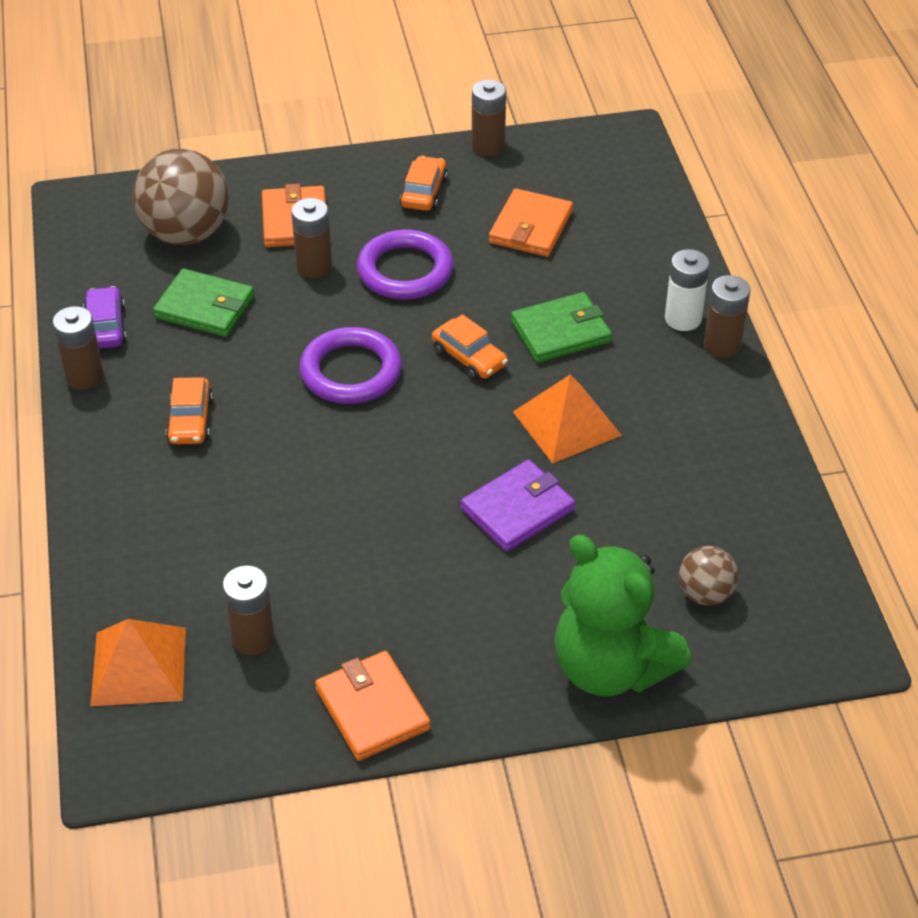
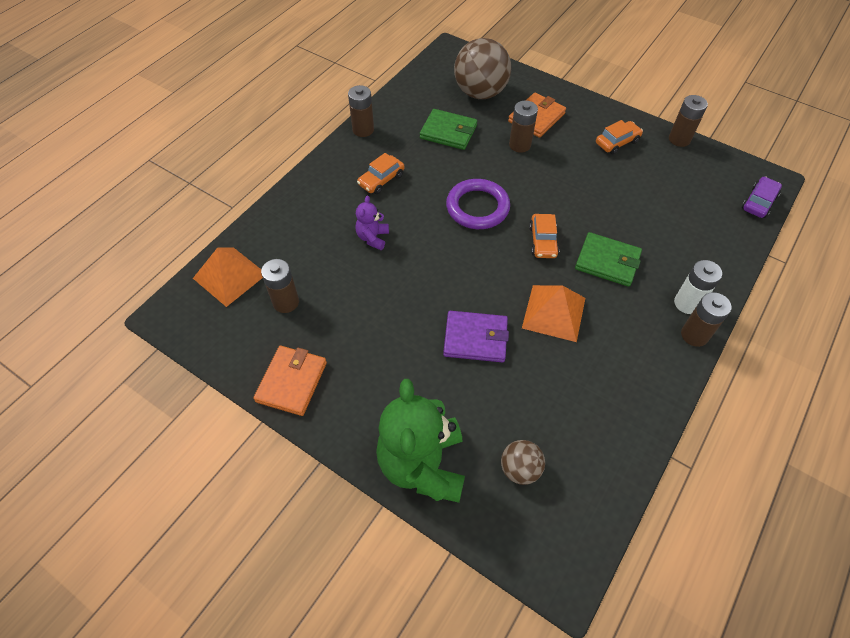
camera: 45 degrees right, 10 degrees up
purple car [83,286,126,349] -> purple car moved to [742,176,782,218]
green wallet [153,268,255,337] -> green wallet turned 45 degrees counterclockwise [420,109,477,150]
purple ring [357,229,453,299] -> none
orange wallet [489,188,573,257] -> none
none -> purple teddy bear [355,196,389,250]

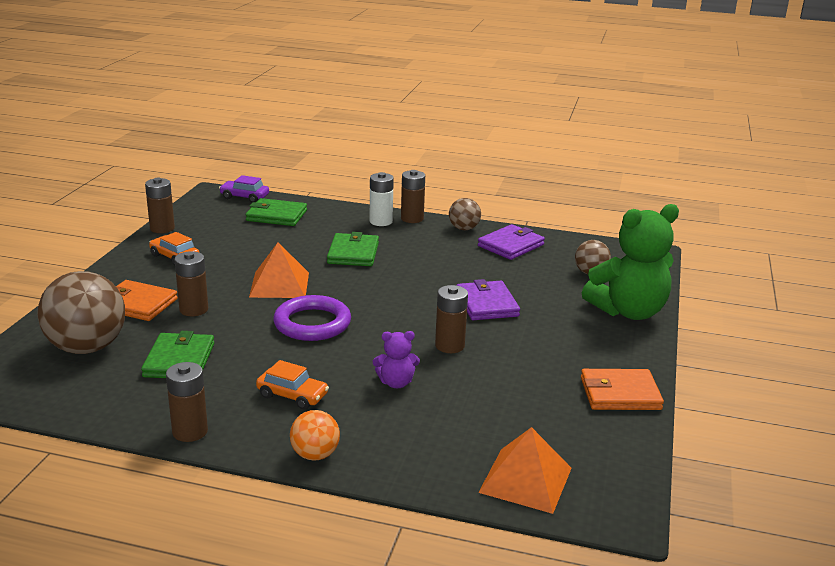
camera: 110 degrees left, 30 degrees down
brown battery [261,259,299,313] -> brown battery moved to [435,285,468,353]
orange pyramid [522,285,585,342] -> orange pyramid moved to [249,242,309,298]
orange car [529,214,559,258] -> none
none -> green wallet [246,198,307,226]
none -> orange ball [290,410,340,461]
none -> brown ball [449,198,481,230]
none -> purple wallet [478,224,545,260]

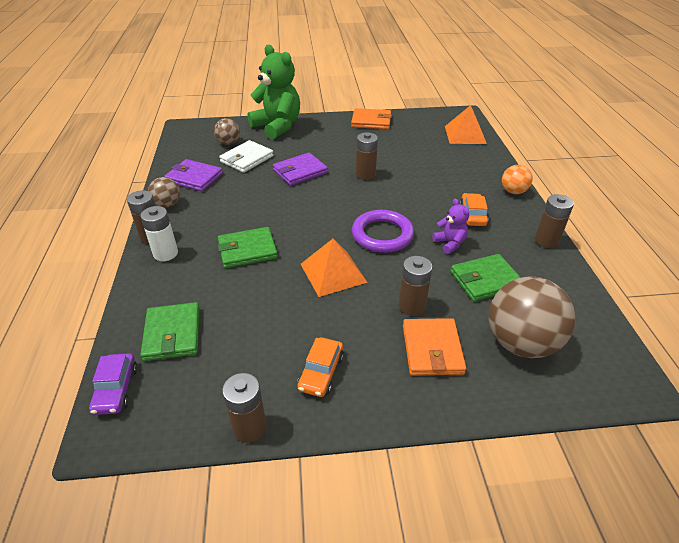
camera: 110 degrees left, 15 degrees up
purple teddy bear [373,331,420,388] -> purple teddy bear moved to [432,199,469,254]
orange wallet [581,369,664,410] -> orange wallet turned 60 degrees counterclockwise [351,108,392,129]
none -> white wallet [219,140,274,173]

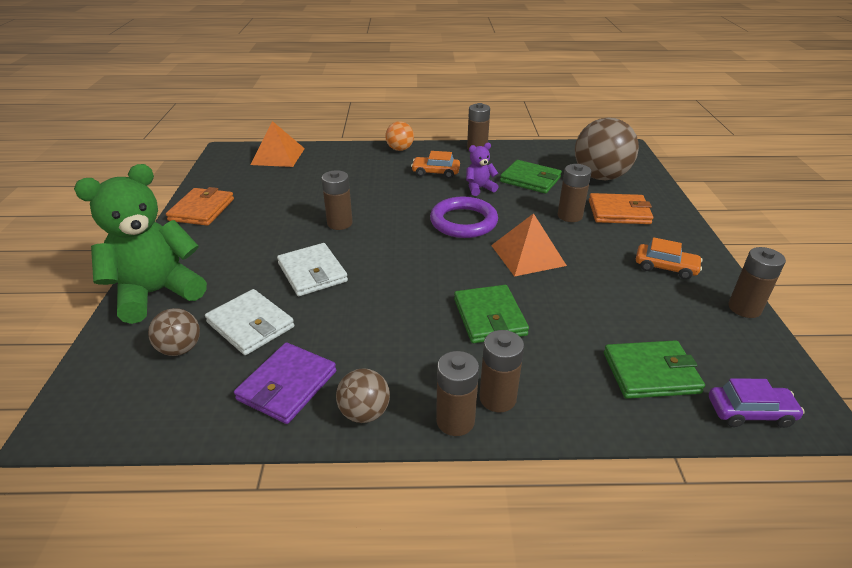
camera: 85 degrees left, 5 degrees down
white battery [140,206,178,261] -> brown battery [479,330,524,412]
purple wallet [273,152,328,186] -> white wallet [277,243,348,296]
green wallet [451,254,521,301] -> green wallet turned 45 degrees counterclockwise [500,160,562,193]

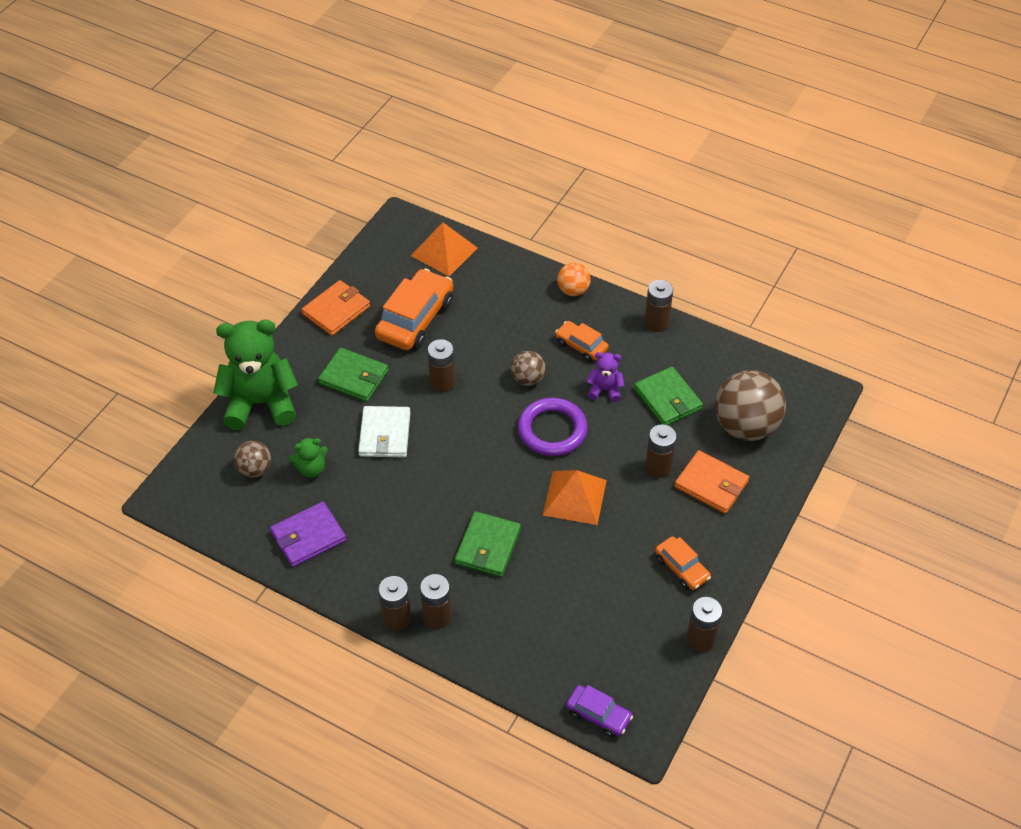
camera: 30 degrees right, 15 degrees up
white wallet [205,289,294,355] -> green teddy bear [289,437,328,478]
brown ball [336,369,390,423] -> brown ball moved to [511,351,546,386]
green wallet [604,340,705,399] -> green wallet moved to [318,347,389,402]
none -> orange car [375,268,453,350]

